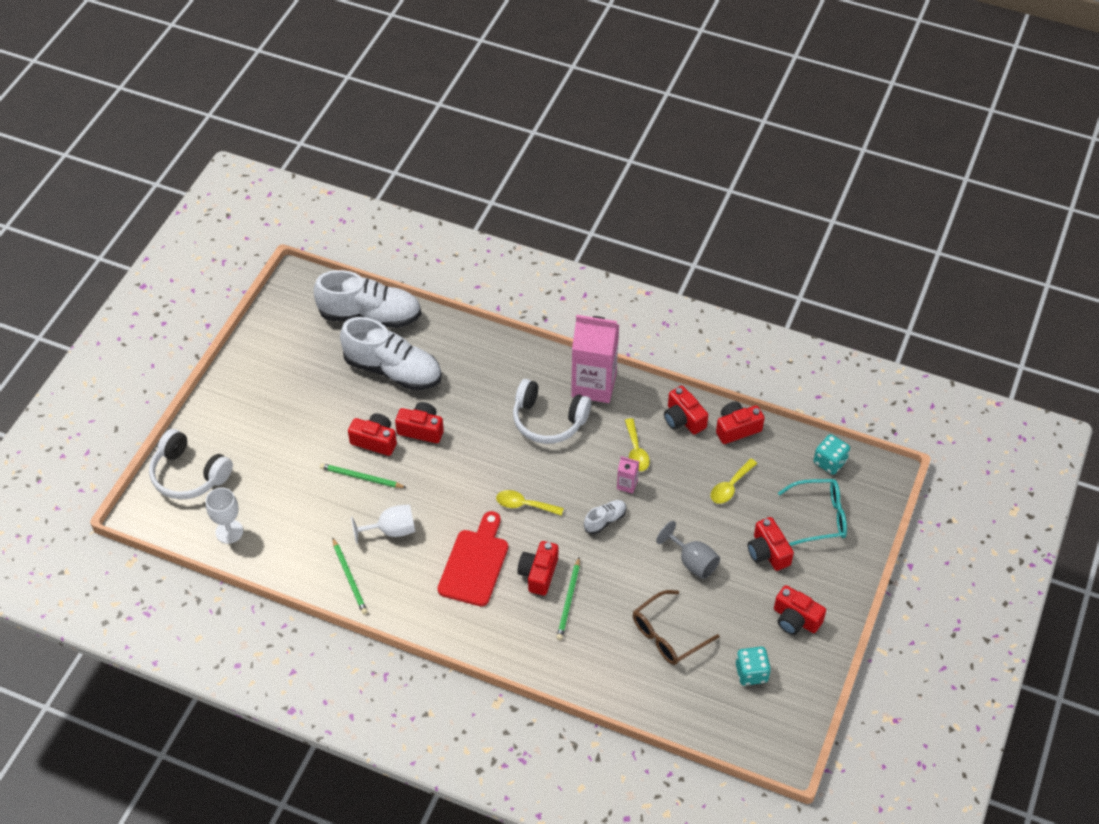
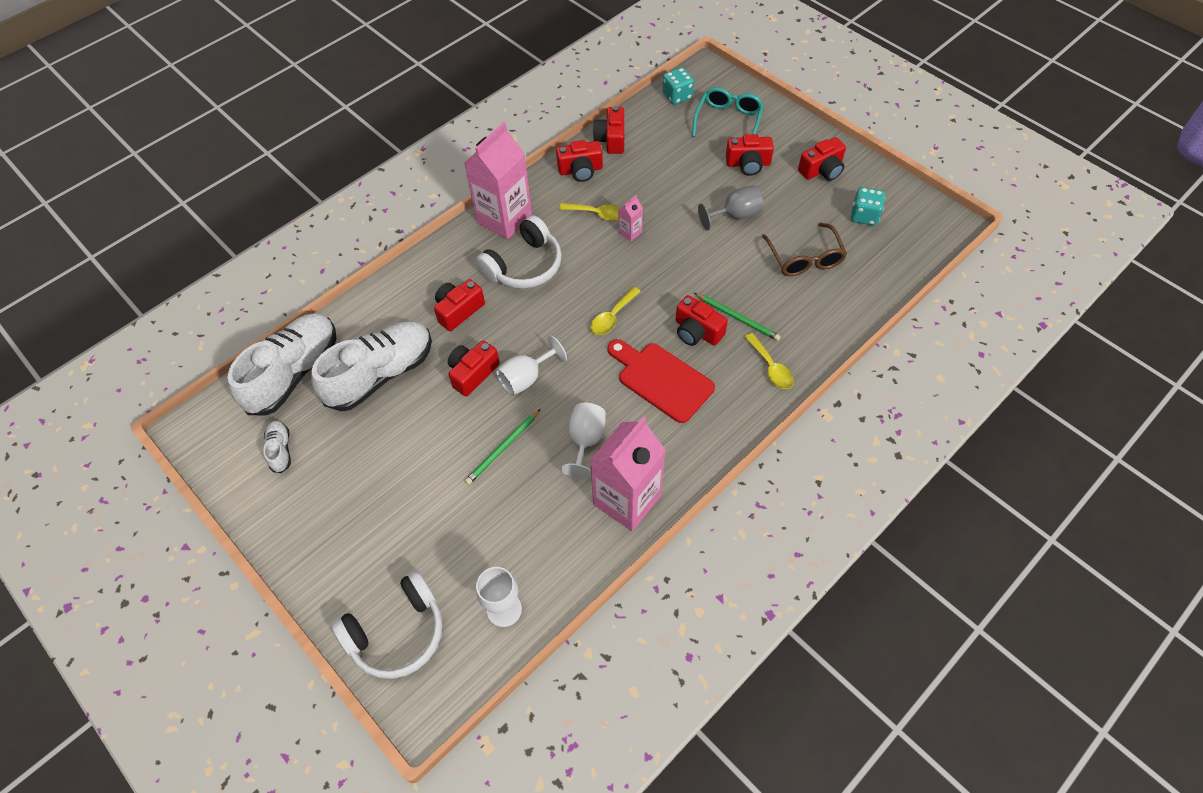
camera: 65 degrees left, 5 degrees up
green pencil [332,537,368,615] -> pink carton [590,416,666,532]
red camera [348,413,397,456] -> red camera moved to [434,279,485,331]
white shoe [584,500,627,534] -> white shoe moved to [263,421,291,473]
yellow spoon [711,459,757,504] -> yellow spoon moved to [744,333,794,389]
none -> white goblet [496,336,567,396]

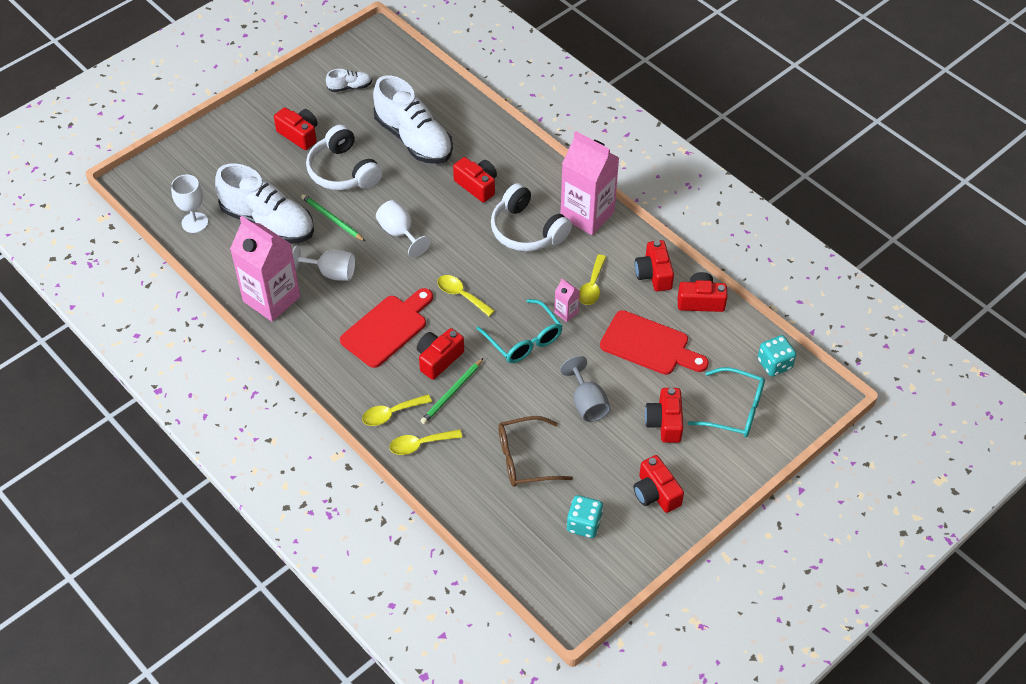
camera: 90 degrees right, 5 degrees down
white shoe [228,313,336,415] -> white shoe moved to [215,163,314,244]
white headphones [331,570,442,679] -> white headphones moved to [306,125,382,190]
red camera [448,340,500,397] -> red camera moved to [274,107,318,150]
none -> yellow spoon [389,429,462,455]
none -> turquoise glasses [477,299,562,363]
none -> red cutting board [600,310,709,375]

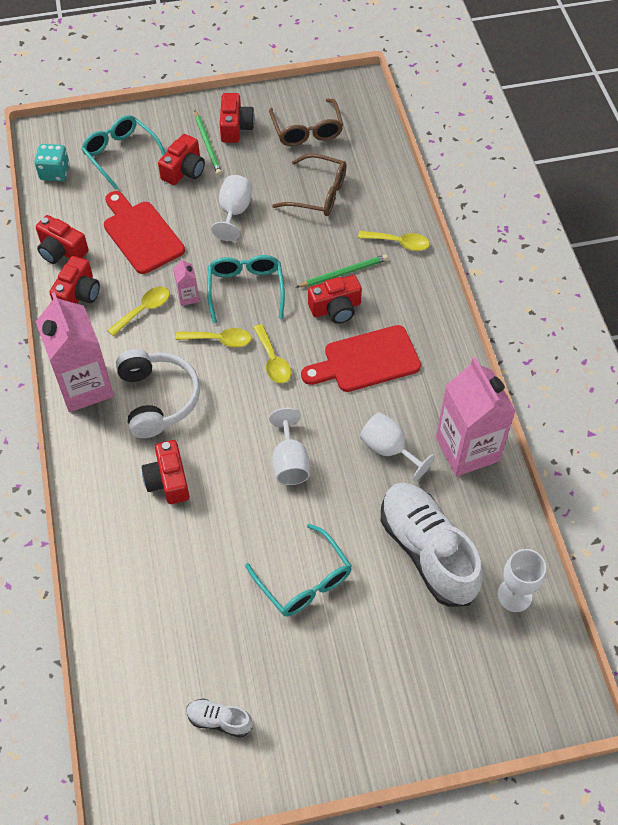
camera: 150 degrees left, 5 degrees up
red camera [274,107,318,150] -> none
green pencil [301,194,366,242] -> green pencil moved to [195,111,222,175]
white headphones [306,125,382,190] -> turquoise glasses [245,524,352,617]
yellow spoon [362,394,432,426] -> yellow spoon moved to [175,328,251,347]
white shoe [373,75,453,164] -> none
grey goblet [560,356,610,422] -> white goblet [211,175,252,241]
turquoise dice [567,495,603,538] -> brown glasses [269,99,343,146]

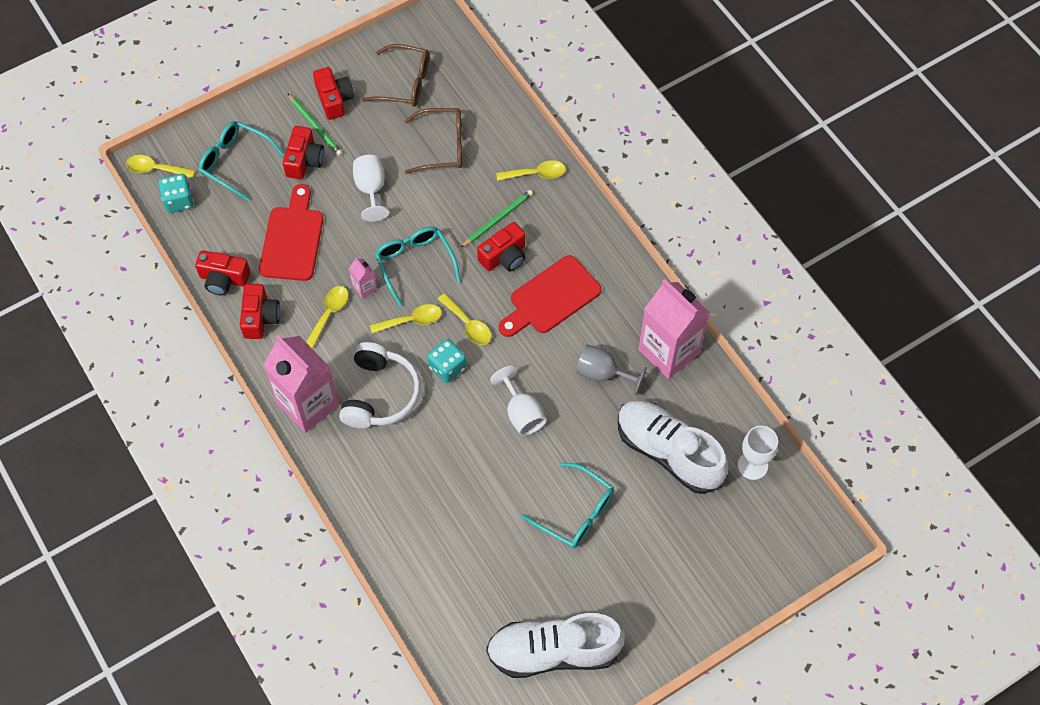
camera: 20 degrees left, 5 degrees up
red cutting board [104,191,185,274] -> red cutting board turned 60 degrees clockwise [259,184,323,281]
white headphones [116,349,200,438] -> white headphones turned 45 degrees clockwise [339,342,421,428]
red camera [142,440,189,504] -> none
white shoe [186,698,253,738] -> white shoe [486,613,625,678], size x2.25
brown glasses [269,99,343,146] -> brown glasses turned 45 degrees counterclockwise [361,44,429,107]
white goblet [360,412,435,481] -> grey goblet [576,344,647,395]
none -> yellow spoon [126,155,195,178]
none -> turquoise dice [427,339,466,383]

